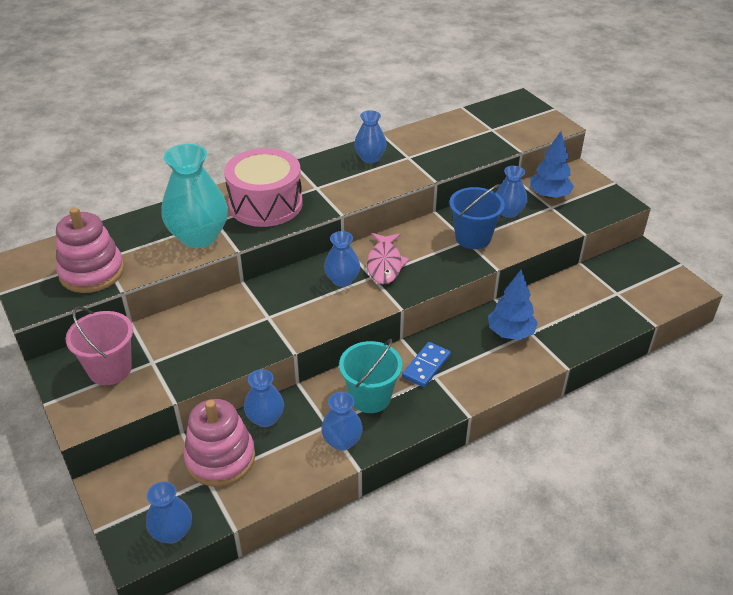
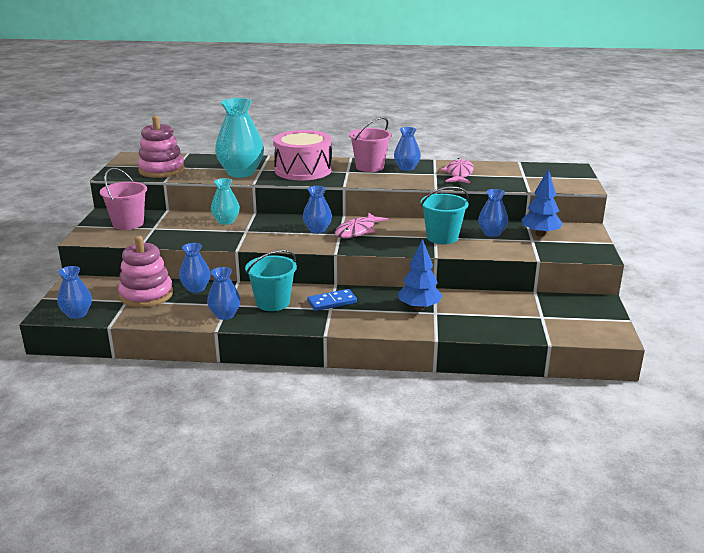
camera: 35 degrees right, 15 degrees down
blue bucket [449,184,505,249] -> turquoise bucket [421,186,469,244]
none -> turquoise vase [211,178,240,225]
none -> pink bucket [349,117,392,172]
none -> pink fish [441,158,474,183]

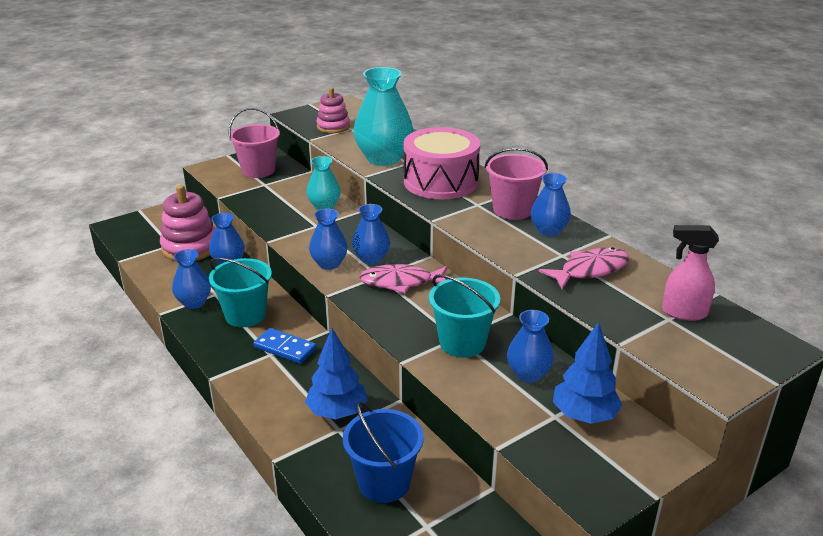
camera: 50 degrees right, 5 degrees up
blue vase [57,266,92,319] -> blue vase moved to [309,208,348,270]
pink stacking toy [138,116,185,178] -> pink stacking toy [316,88,350,133], size x0.65
none -> blue bucket [343,401,424,503]
none -> pink spray bottle [662,225,719,321]

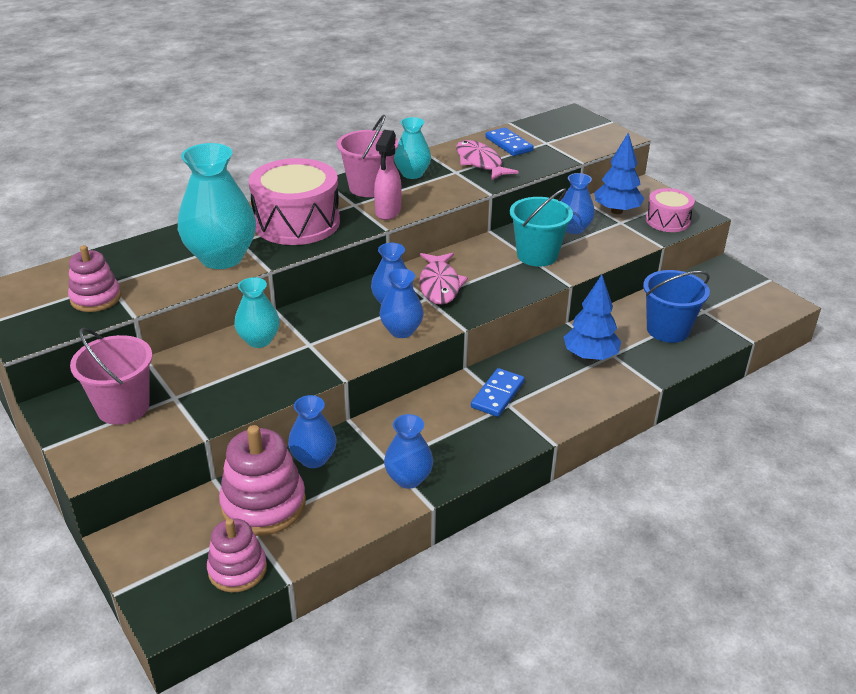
camera: 90 degrees left, 5 degrees up
turquoise bucket [209,258,272,327] -> none
blue vase [531,173,571,237] -> turquoise vase [394,117,431,179]
pink spray bottle [662,225,719,321] -> pink spray bottle moved to [374,130,402,220]
none -> pink stacking toy [207,518,267,592]
none -> blue domino [486,127,534,156]
none -> pink drum [646,188,695,232]

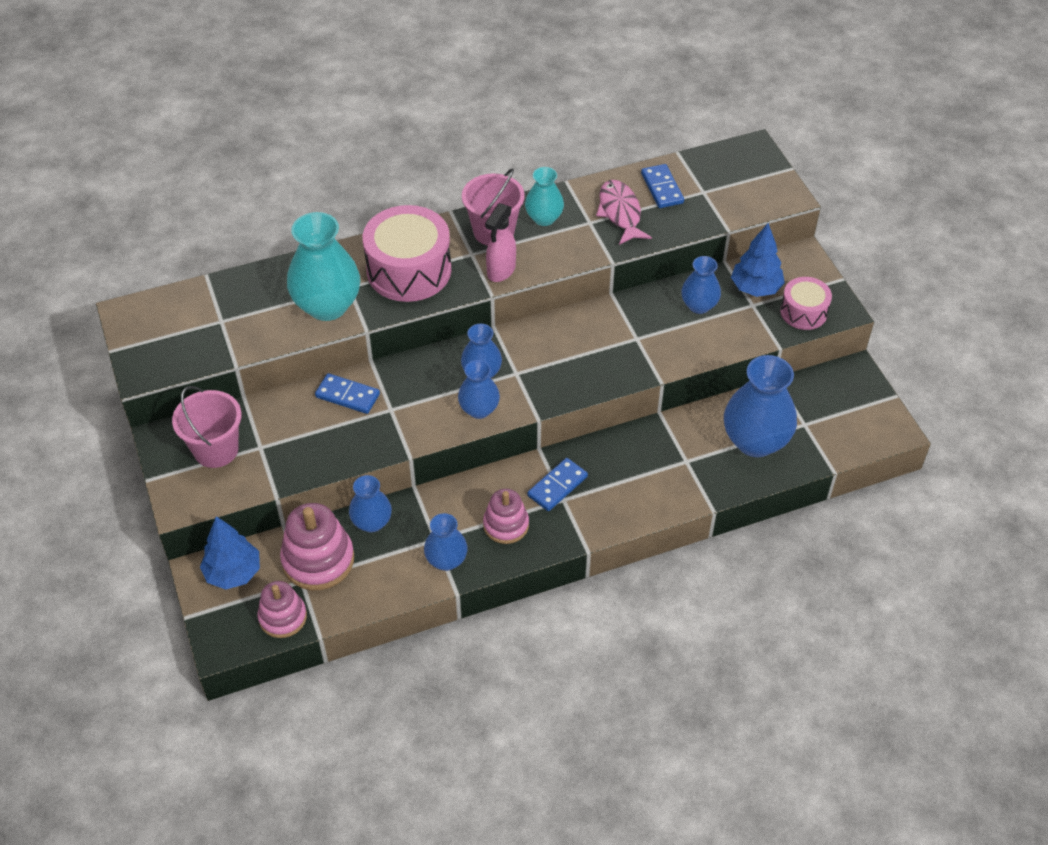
camera: 15 degrees right, 15 degrees up
pink stacking toy [68,245,121,312] -> pink stacking toy moved to [483,489,529,544]
turquoise vase [234,277,280,348] -> blue domino [315,373,380,414]
pink fish [419,253,468,305] -> none
turquoise bucket [510,188,573,266] -> none
blue tree [564,275,621,361] -> blue tree moved to [200,516,260,590]
blue bucket [643,270,710,343] -> blue vase [724,355,797,457]

